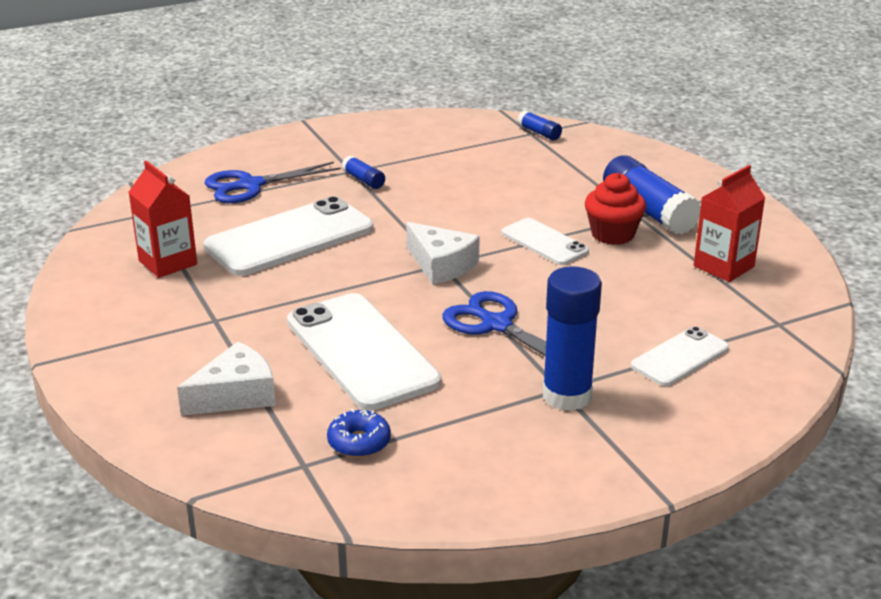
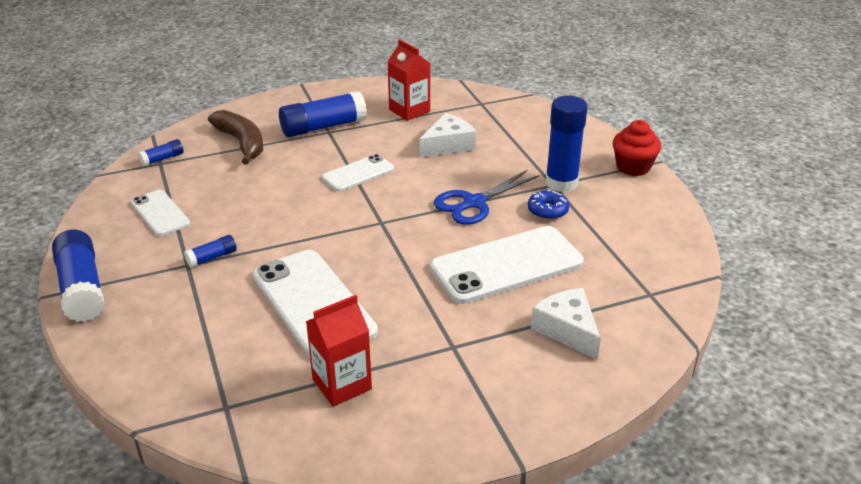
camera: 85 degrees left, 5 degrees up
blue scissors [205,162,341,203] -> none
blue donut [327,409,391,458] -> blue donut moved to [528,189,569,220]
white cheese [406,222,480,285] -> white cheese moved to [420,113,476,157]
red cupcake [585,173,646,245] -> red cupcake moved to [613,120,661,176]
white phone [631,326,729,386] -> white phone moved to [131,190,190,236]
none -> blue glue stick [52,230,105,322]
none -> brown banana [208,110,263,165]

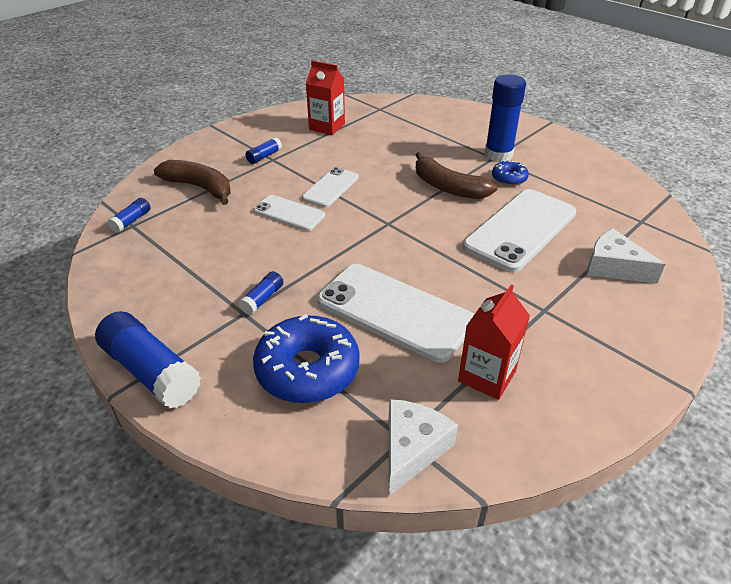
camera: 25 degrees left, 5 degrees up
white phone [131,190,190,236] -> white phone moved to [253,195,325,231]
blue glue stick [279,91,367,137] -> blue glue stick [245,137,282,164], size x0.48
white cheese [420,113,476,157] -> white cheese moved to [389,399,458,496]
blue scissors [434,170,540,225] -> brown banana [416,152,498,199]
red cupcake [613,120,661,176] -> none
none -> blue donut [253,314,360,403]

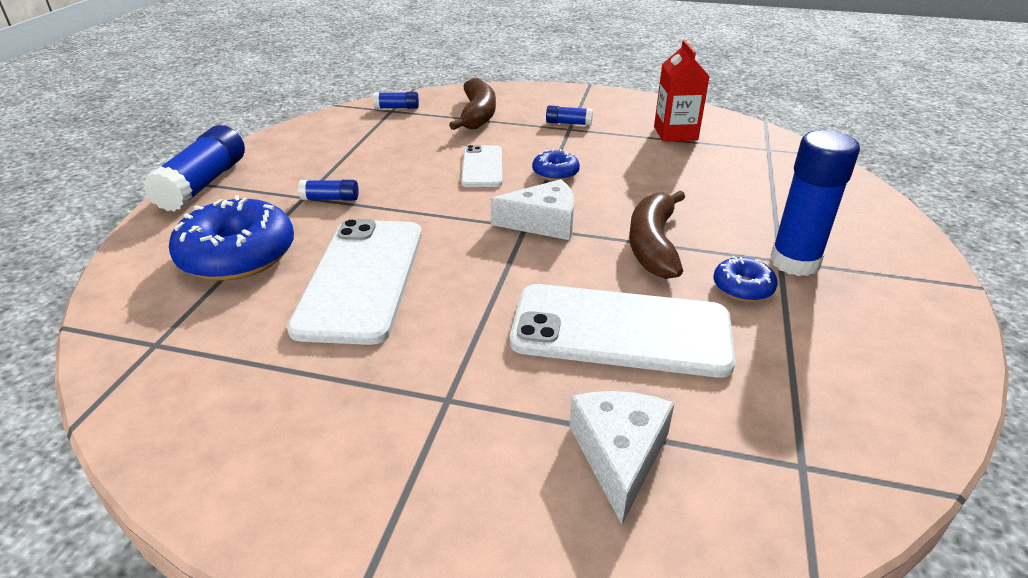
camera: 60 degrees right, 5 degrees down
white phone [302,167,359,207] -> blue donut [532,149,580,181]
white cheese [389,399,458,496] -> white cheese moved to [490,179,574,240]
red carton [458,284,530,400] -> none

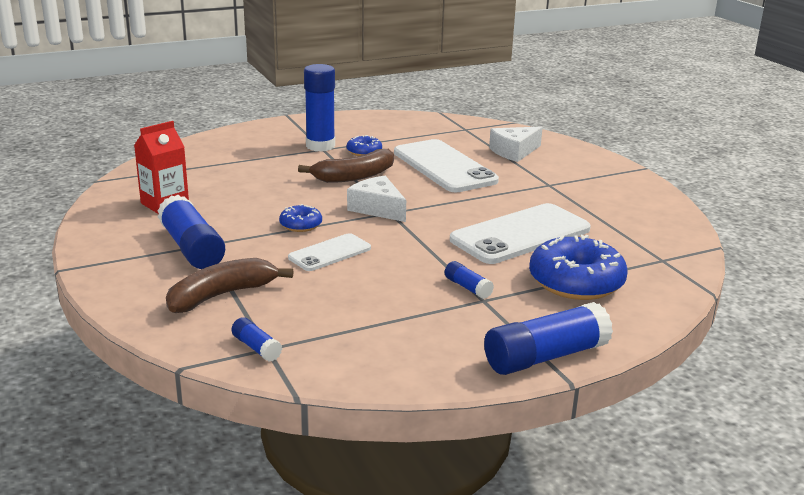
camera: 130 degrees left, 10 degrees down
blue glue stick [546,105,593,126] -> blue glue stick [157,195,225,269], size x2.09

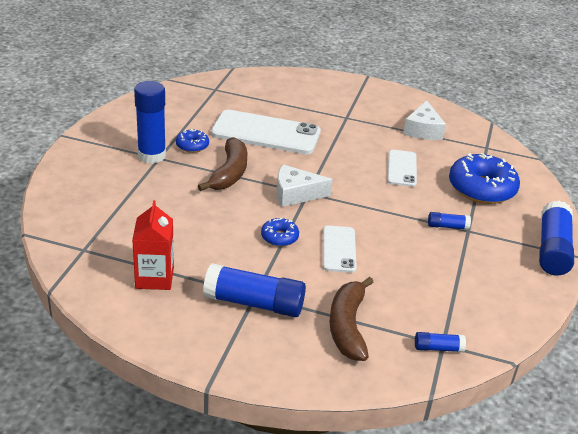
camera: 50 degrees left, 10 degrees up
white phone [450,203,591,264] -> white phone [387,150,417,187], size x0.55
white cheese [489,126,543,162] -> white cheese moved to [403,100,446,140]

